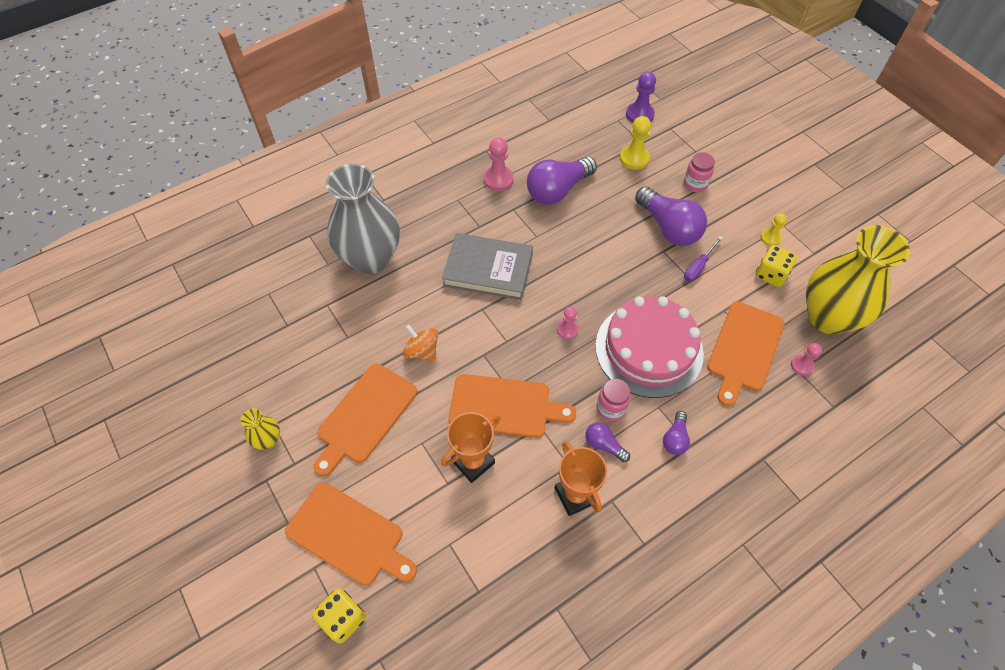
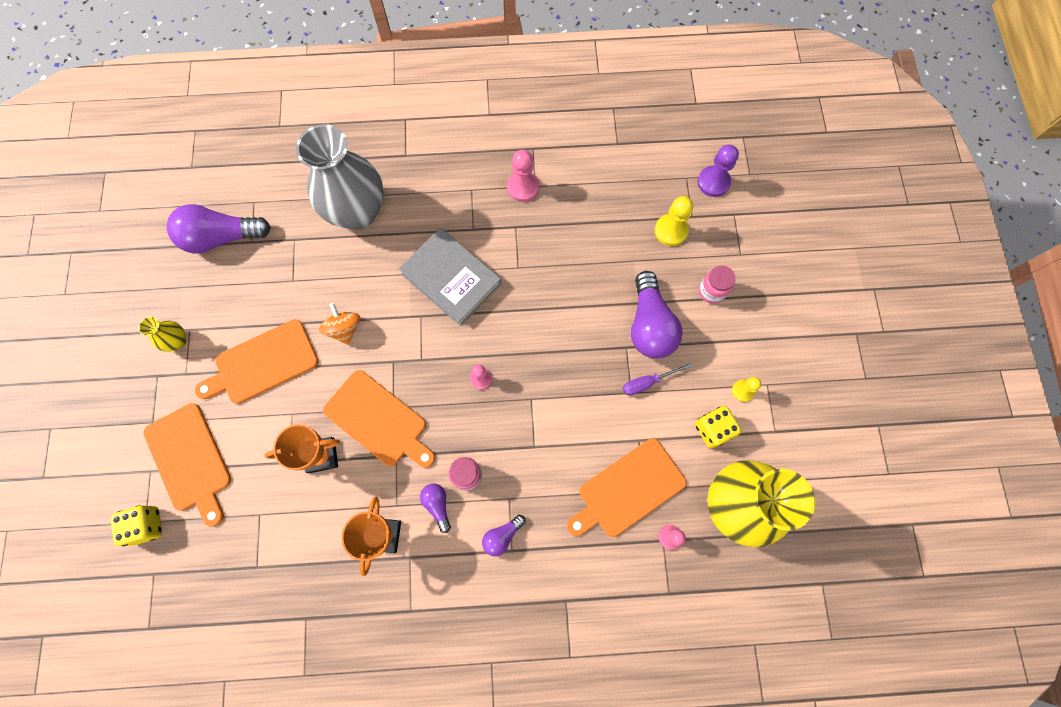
camera: 30 degrees right, 15 degrees up
purple light bulb [527,157,597,205] -> purple light bulb moved to [167,204,271,254]
pink cake [595,296,704,398] -> none

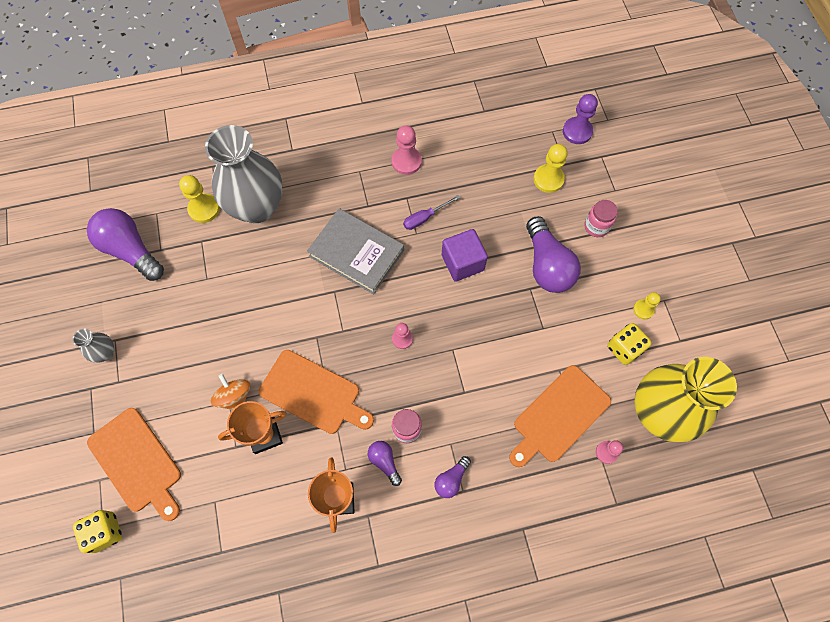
camera: 10 degrees left, 5 degrees down
yellow vase [139,316,187,352] -> grey vase [73,329,114,363]
purple light bulb [167,204,271,254] -> purple light bulb turned 60 degrees clockwise [87,208,164,281]
orange cutting board [195,319,319,404] -> none
orange spinning top [319,303,360,345] -> orange spinning top moved to [211,374,250,410]
purple screwdriver [623,363,692,395] -> purple screwdriver moved to [403,195,460,230]
none -> yellow pawn [179,175,220,223]
none -> purple cube [442,229,488,282]

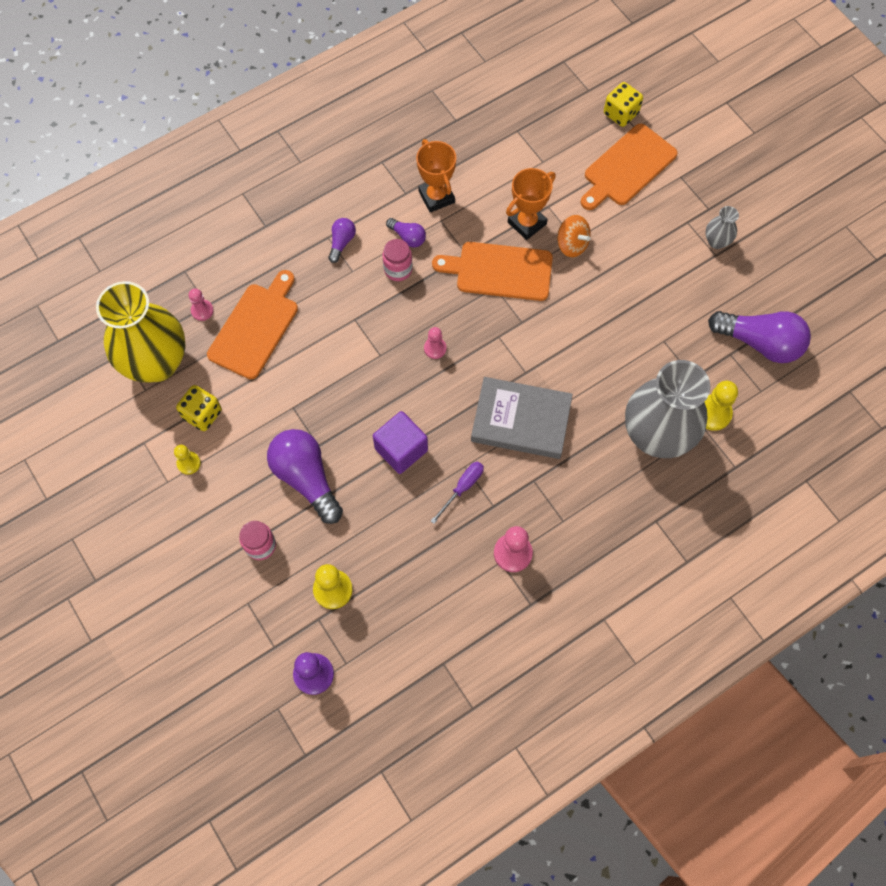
camera: 160 degrees right, 0 degrees up
orange cutting board [87,408,181,521] -> orange cutting board turned 75 degrees counterclockwise [580,123,678,210]

